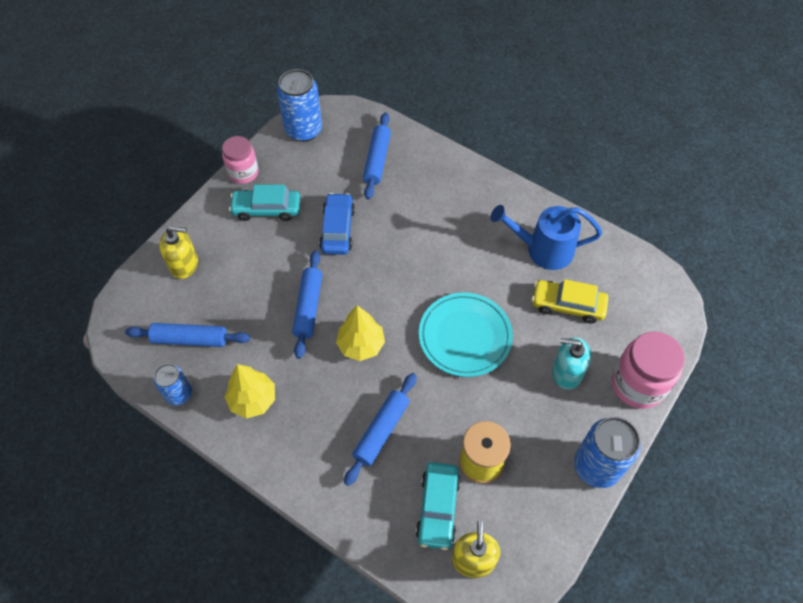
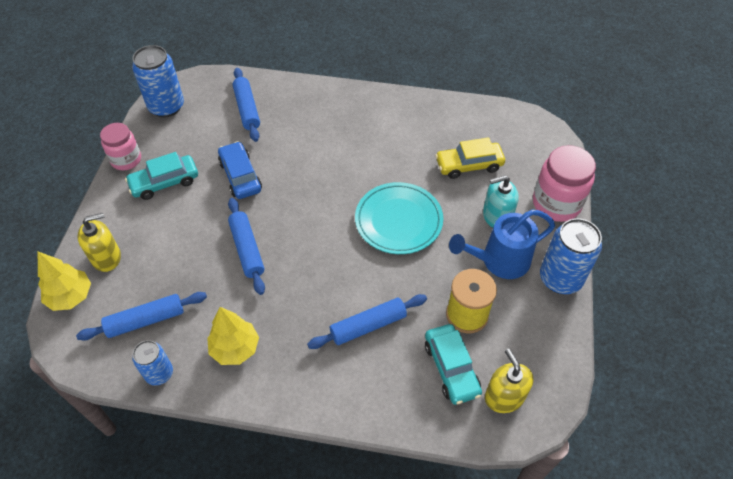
camera: 25 degrees left, 5 degrees down
yellow tree [336,305,385,361] -> yellow tree moved to [38,252,91,311]
blue rolling pin [344,373,417,486] -> blue rolling pin turned 60 degrees clockwise [307,294,427,349]
blue watering can [490,205,602,270] -> blue watering can moved to [449,209,555,279]

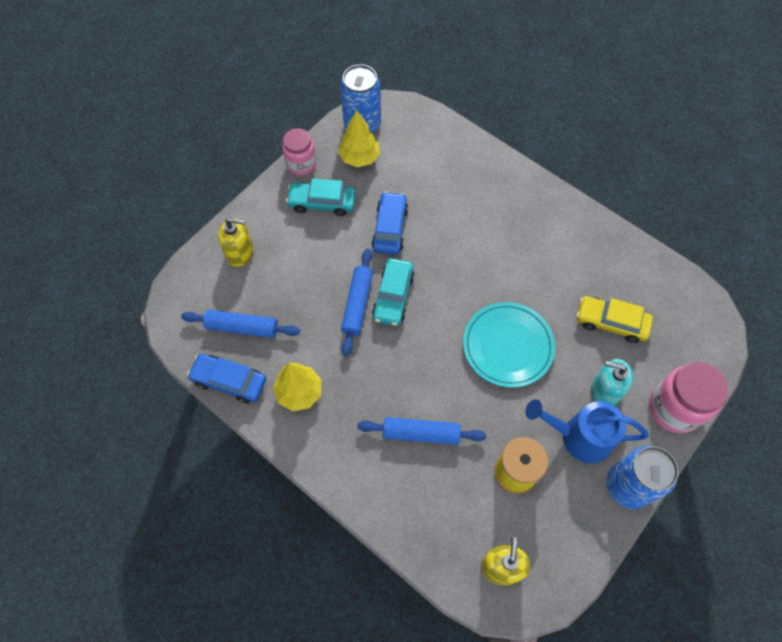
camera: 30 degrees right, 10 degrees up
yellow tree [38,252,91,311] -> yellow tree moved to [338,110,380,167]
blue can [132,340,173,386] -> blue car [187,354,266,404]
blue rolling pin [233,68,260,142] -> none
turquoise car [425,324,482,405] -> turquoise car moved to [372,258,415,326]

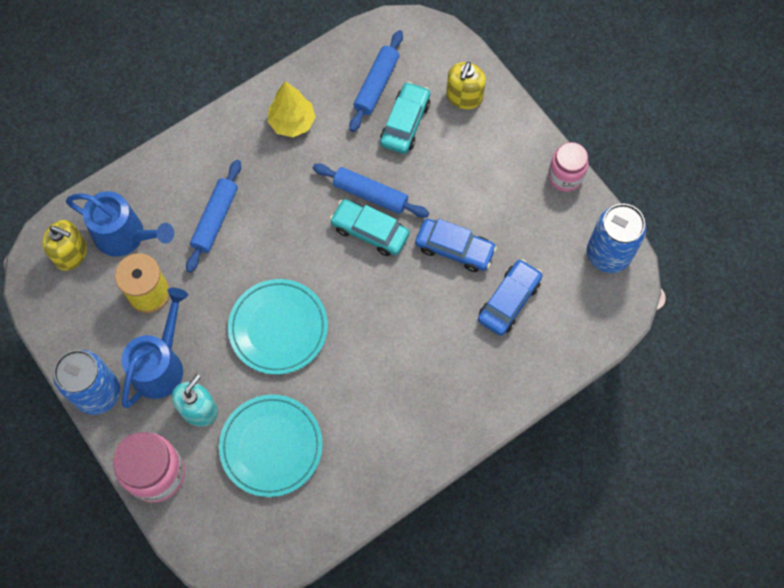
camera: 105 degrees right, 5 degrees up
blue car [187,354,266,404] -> blue car moved to [478,259,542,336]
turquoise car [286,178,356,216] -> turquoise car moved to [380,82,430,154]
yellow tree [338,110,380,167] -> none
yellow car [577,296,653,343] -> turquoise plate [219,394,323,497]
none -> blue watering can [66,191,174,257]

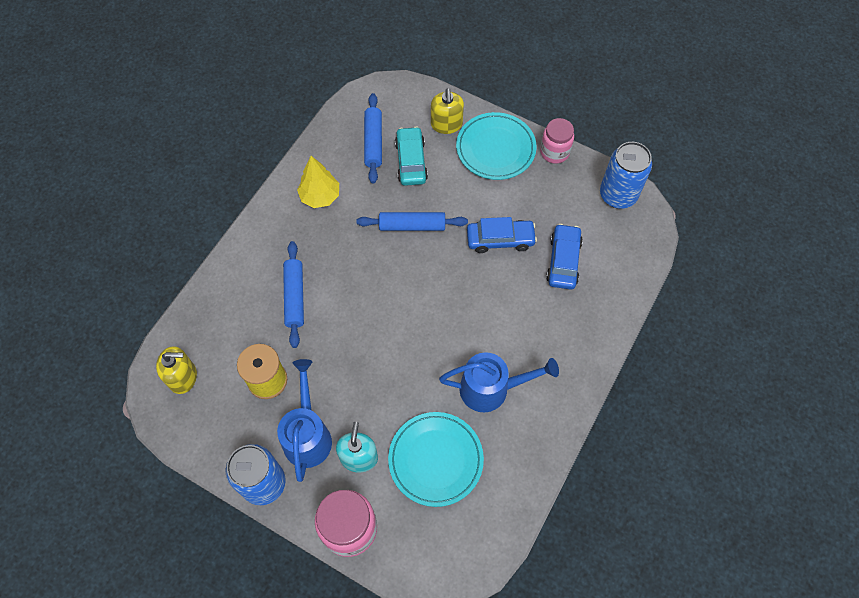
camera: 25 degrees left, 5 degrees down
blue watering can [66,191,174,257] -> blue watering can moved to [439,352,559,412]
turquoise plate [228,279,328,375] -> turquoise plate moved to [456,112,537,180]
turquoise car [330,199,410,256] -> none

